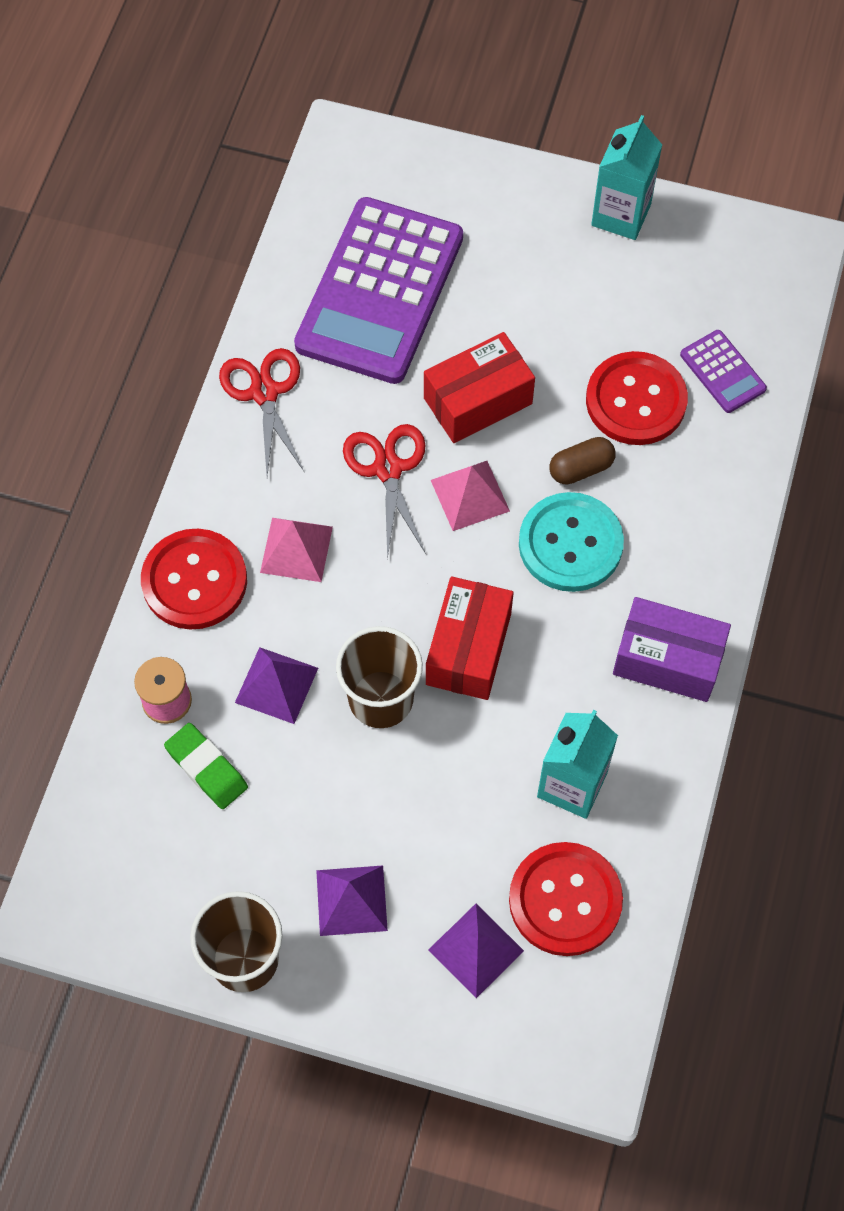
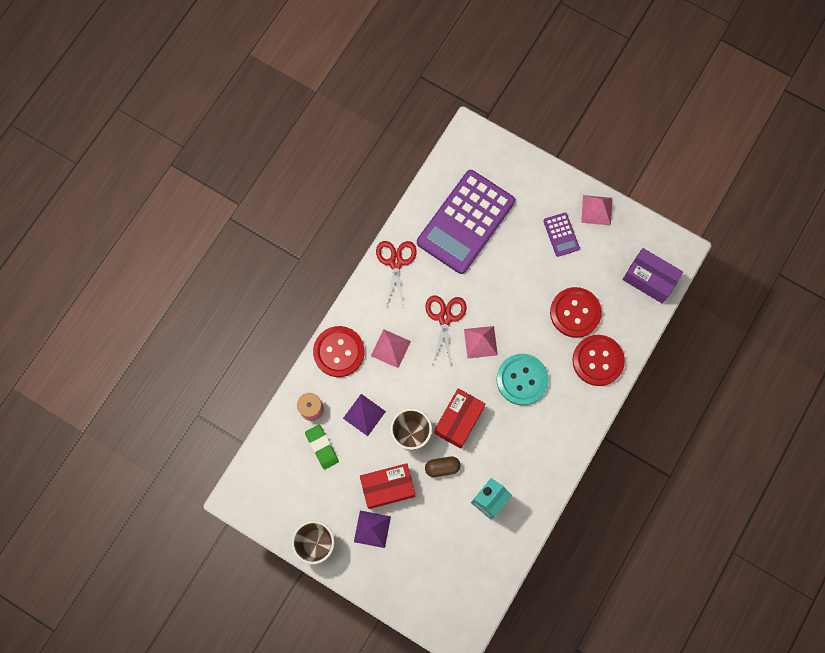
camera: 15 degrees right, 10 degrees up
red box [424,332,535,443] -> red box moved to [360,463,415,509]
purple pyramid [428,904,524,998] -> none
red button [509,842,623,956] -> red button moved to [572,335,625,386]
brown capsule [549,437,615,484] -> brown capsule moved to [425,456,460,477]
turquoise carton [591,115,662,240] -> pink pyramid [581,195,612,225]
purple box [613,597,731,702] -> purple box moved to [623,248,683,303]
purple calculator [680,330,767,413] -> purple calculator moved to [543,213,580,257]

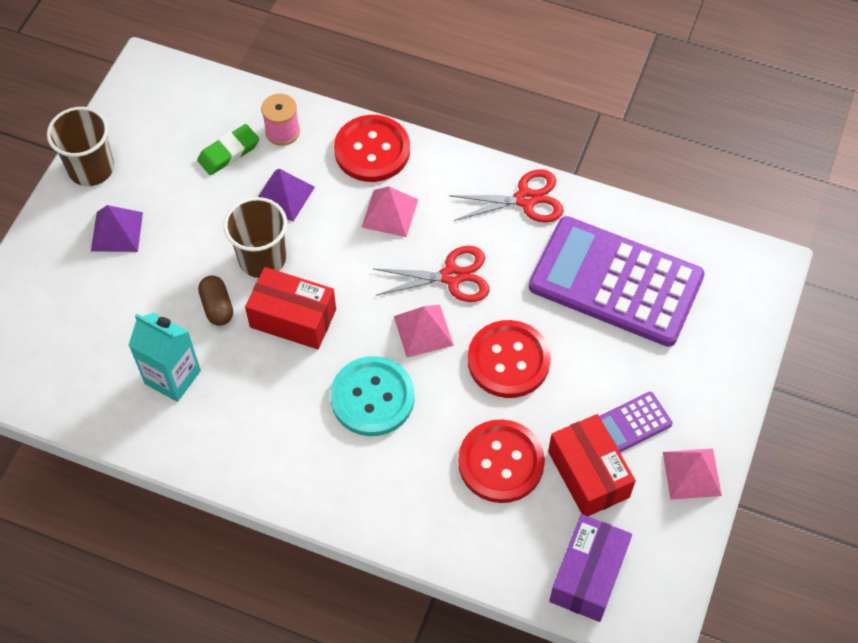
camera: 80 degrees right, 15 degrees down
red box [360,463,415,509] -> red box moved to [548,414,636,516]
red button [572,335,625,386] -> red button moved to [468,320,551,398]

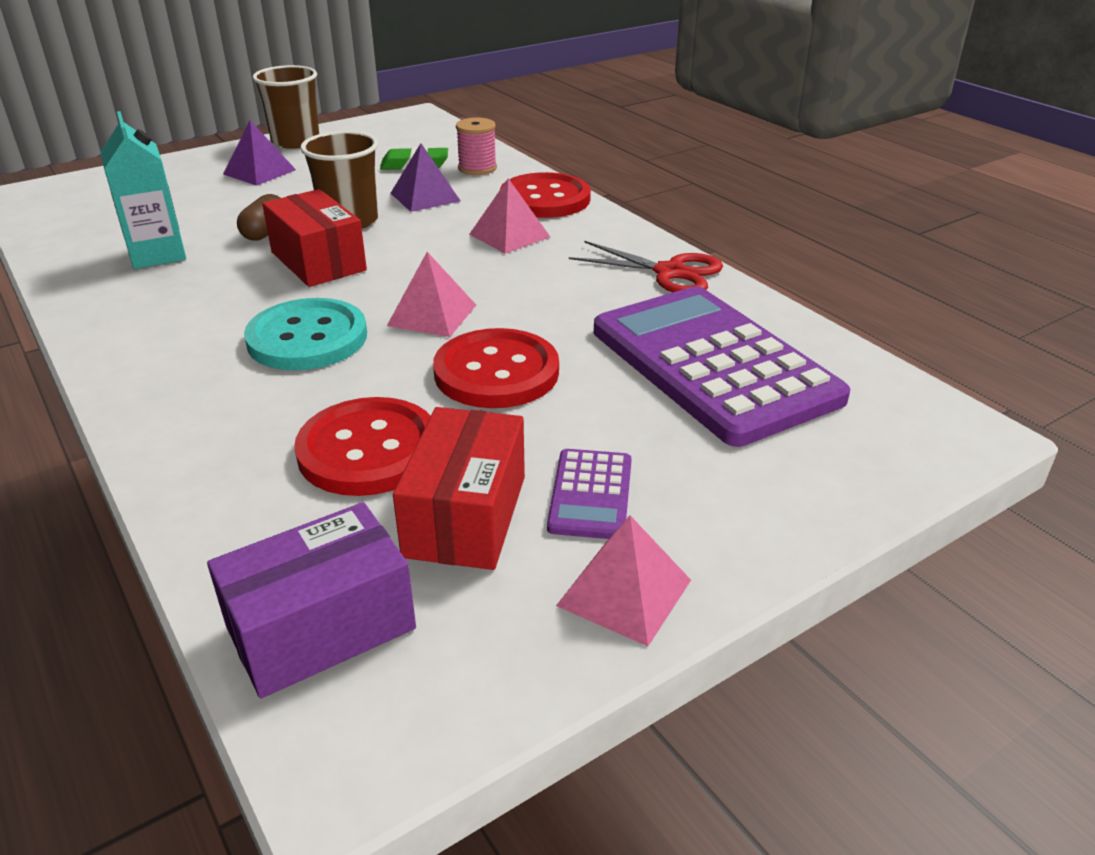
camera: 35 degrees right, 25 degrees down
red scissors [374,246,490,302] -> none
purple calculator [599,392,673,452] -> purple calculator turned 90 degrees counterclockwise [547,449,632,539]

